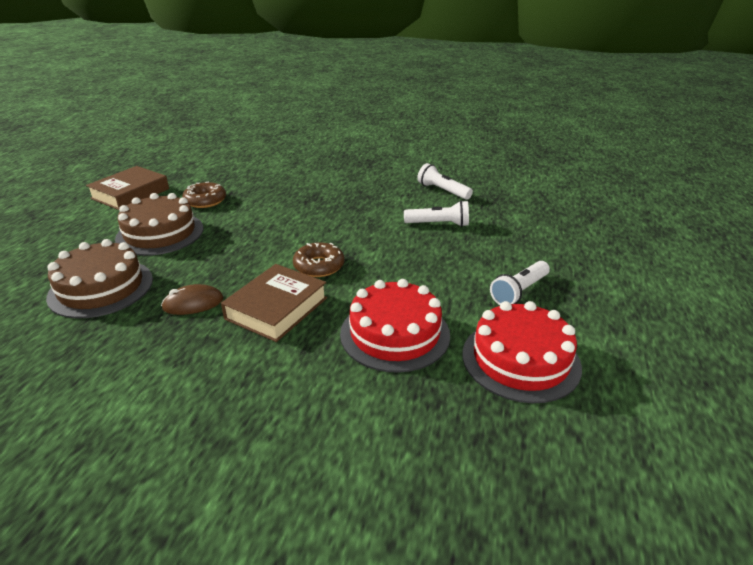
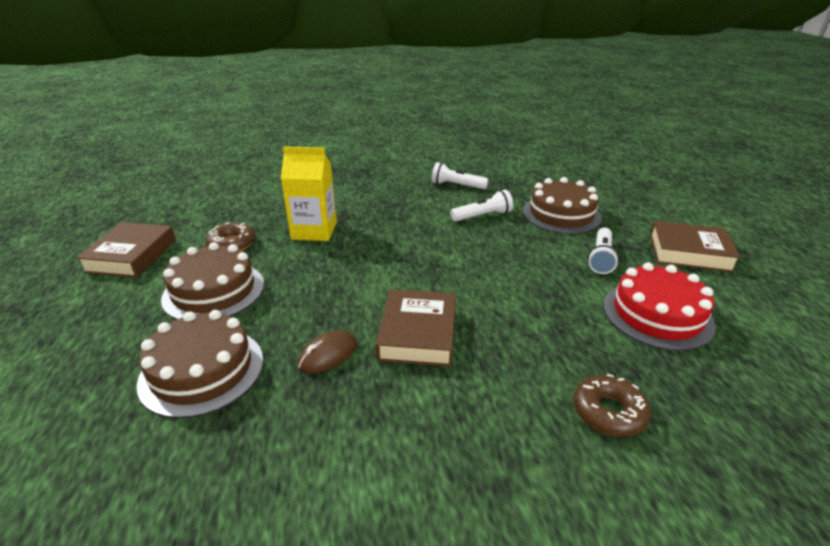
camera: 25 degrees left, 0 degrees up
brown donut [293,242,344,277] -> brown donut moved to [574,374,651,437]
red cake [340,279,450,373] -> none
none -> yellow carton [281,146,337,241]
none -> brown cake [522,177,602,234]
none -> brown book [650,221,741,273]

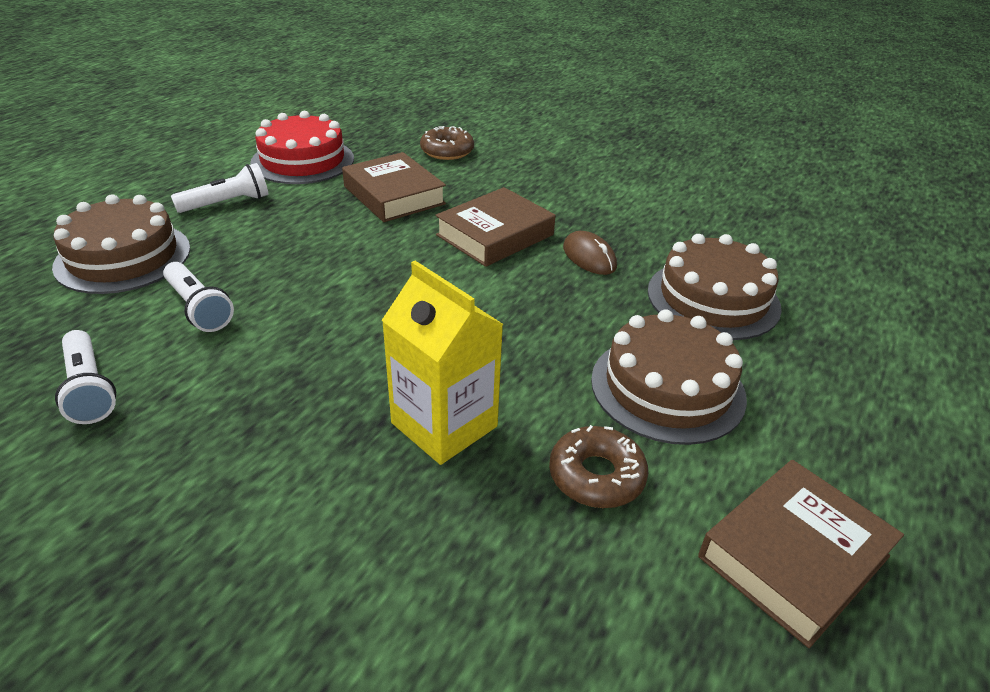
camera: 140 degrees left, 5 degrees up
brown mouse [297,330,357,374] -> brown mouse turned 60 degrees clockwise [563,231,617,275]
white flashlight [450,190,513,221] -> white flashlight turned 150 degrees counterclockwise [163,262,234,332]
brown book [650,221,741,273] -> brown book moved to [342,152,446,222]

